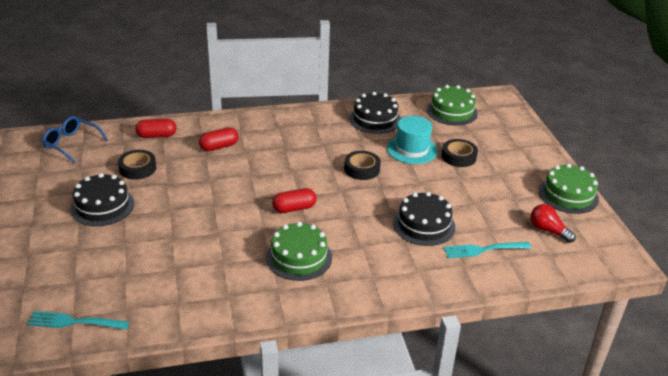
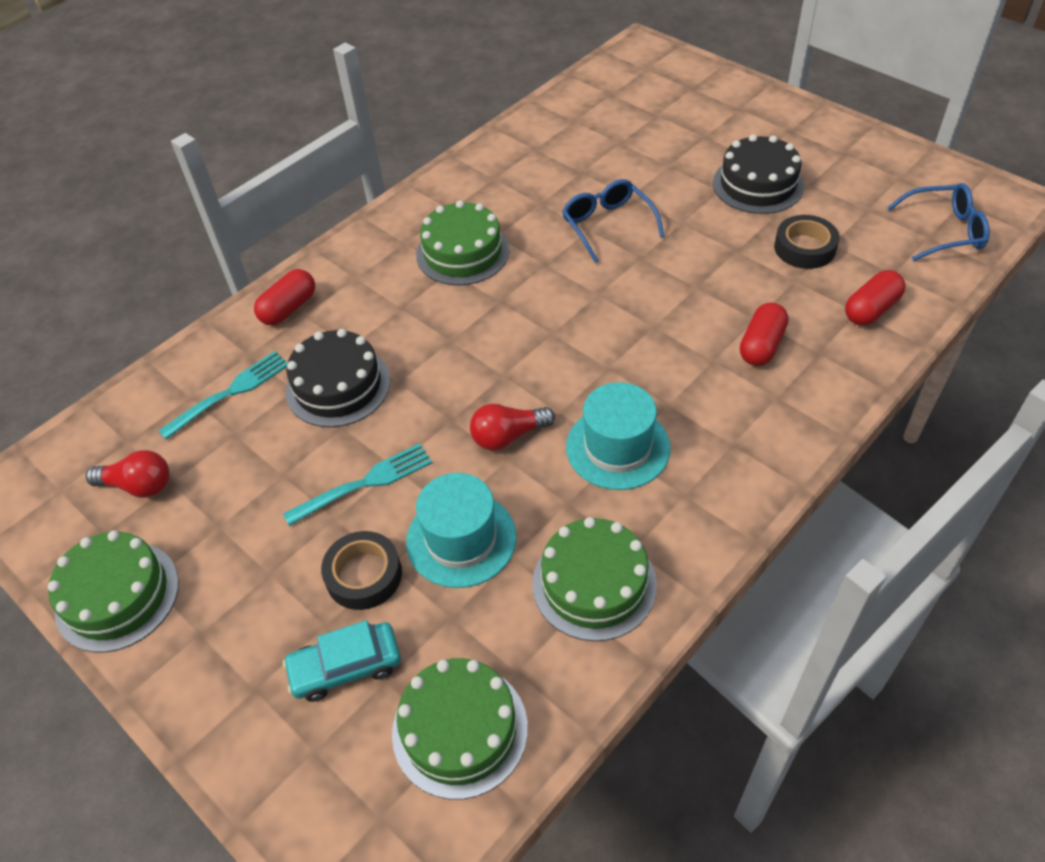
camera: 150 degrees right, 15 degrees up
turquoise fork [27,311,129,330] -> turquoise fork moved to [283,443,432,526]
red capsule [272,188,317,213] -> red capsule moved to [254,269,315,325]
black tape [344,151,381,180] -> red light bulb [470,404,555,451]
black cake [349,92,401,134] -> green cake [532,517,657,641]
none -> turquoise car [283,620,401,702]
none -> blue glasses [562,179,665,263]
none -> turquoise hat [566,382,670,490]

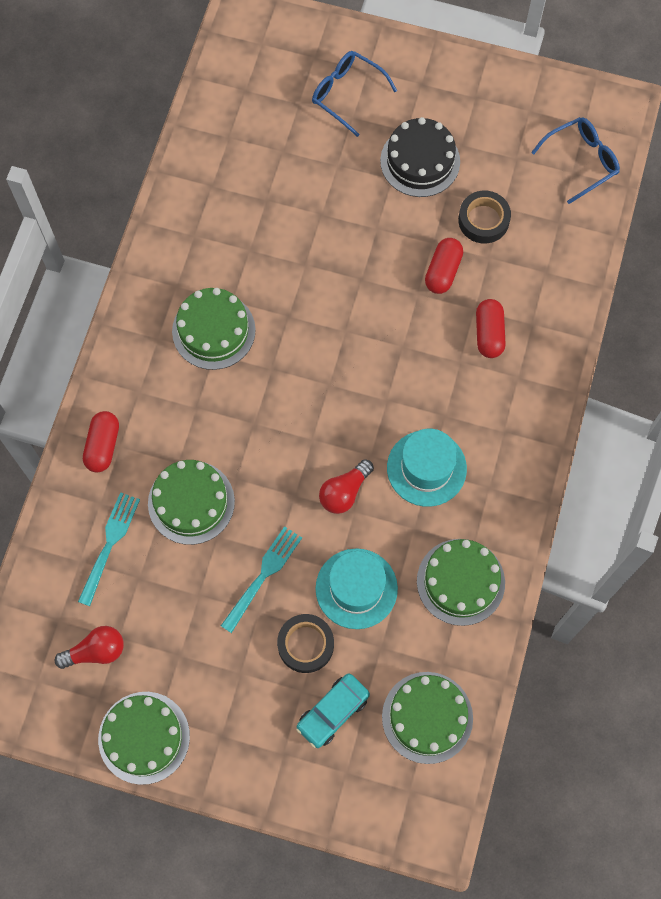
camera: 30 degrees left, 20 degrees up
black cake [286,329,390,427] -> green cake [148,460,235,545]
blue glasses [562,179,665,263] -> blue glasses moved to [312,51,397,137]
red capsule [845,270,906,326] -> red capsule moved to [425,238,463,294]

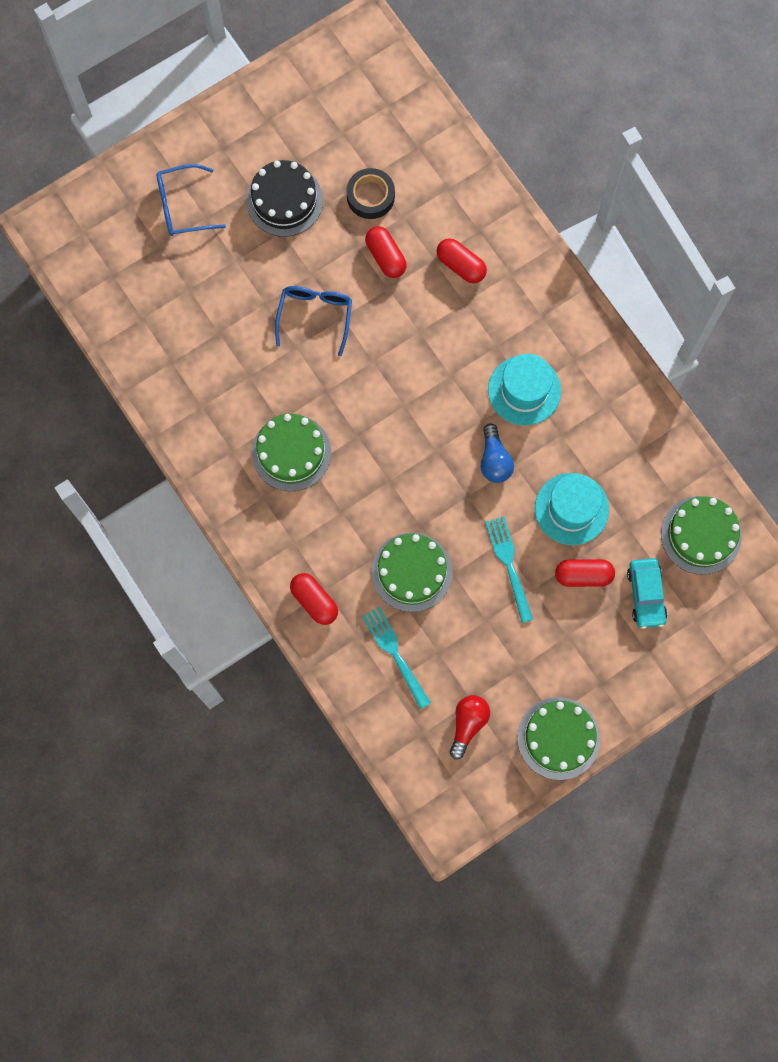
camera: 50 degrees left, 5 degrees up
black tape [277,614,334,673] -> red capsule [555,559,615,587]
red light bulb [319,459,374,514] -> blue light bulb [481,423,514,483]
green cake [417,539,505,626] -> none
blue glasses [531,117,620,204] -> blue glasses moved to [275,286,352,356]

